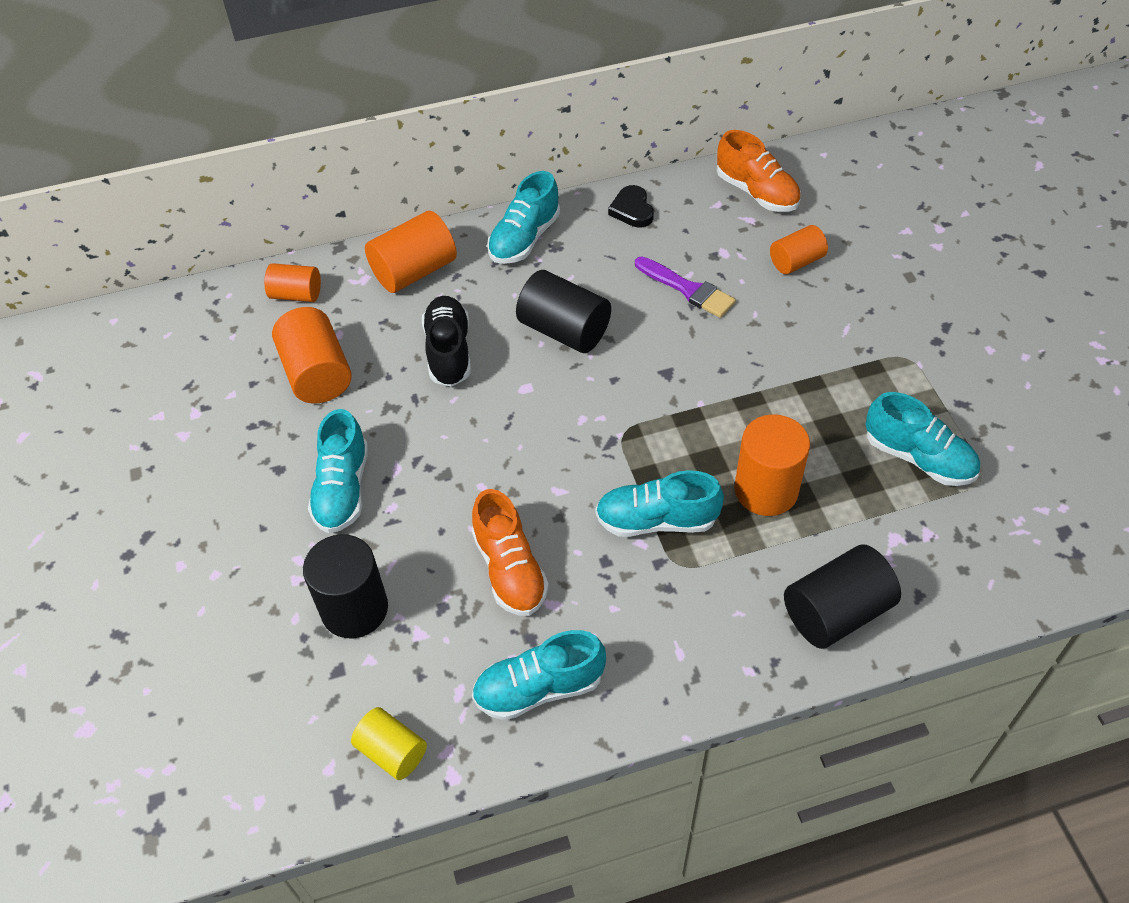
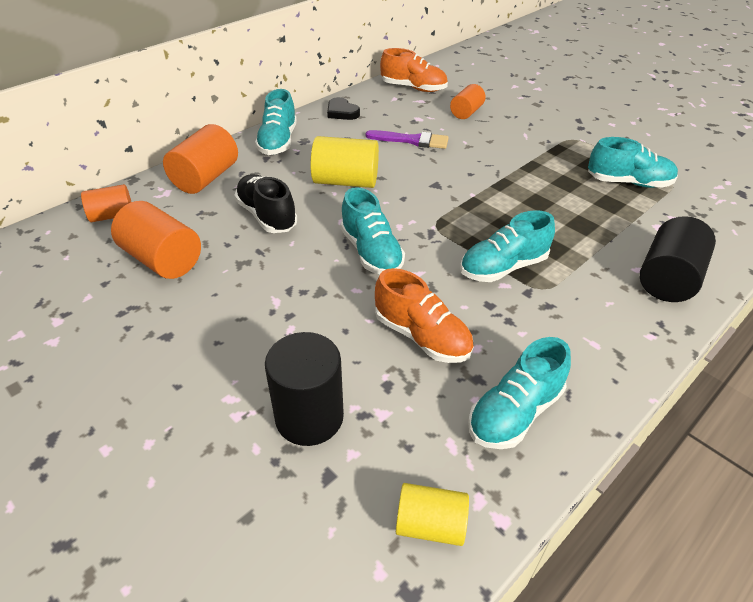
camera: 30 degrees left, 10 degrees down
turquoise shoe [308,409,368,533] -> turquoise shoe moved to [341,187,405,274]
black cylinder [516,270,611,353] -> yellow cylinder [310,136,379,188]
orange cylinder [735,414,810,516] -> none

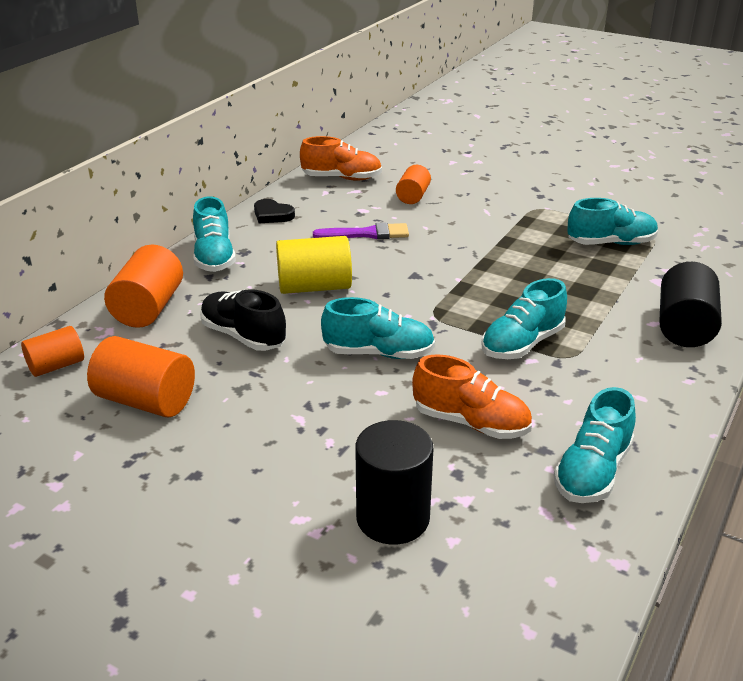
camera: 15 degrees left, 10 degrees down
turquoise shoe [341,187,405,274] -> turquoise shoe turned 45 degrees counterclockwise [321,297,435,359]
yellow cylinder [396,483,469,546] -> none

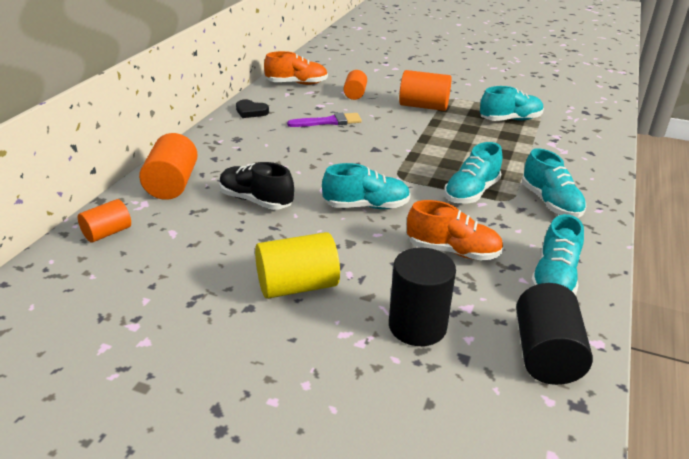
camera: 10 degrees left, 0 degrees up
orange cylinder [87,336,195,417] -> orange cylinder moved to [399,70,452,111]
turquoise shoe [193,197,236,272] -> turquoise shoe moved to [522,148,587,218]
yellow cylinder [276,236,352,294] -> yellow cylinder moved to [255,232,340,299]
black cylinder [659,262,722,347] -> black cylinder moved to [516,283,593,385]

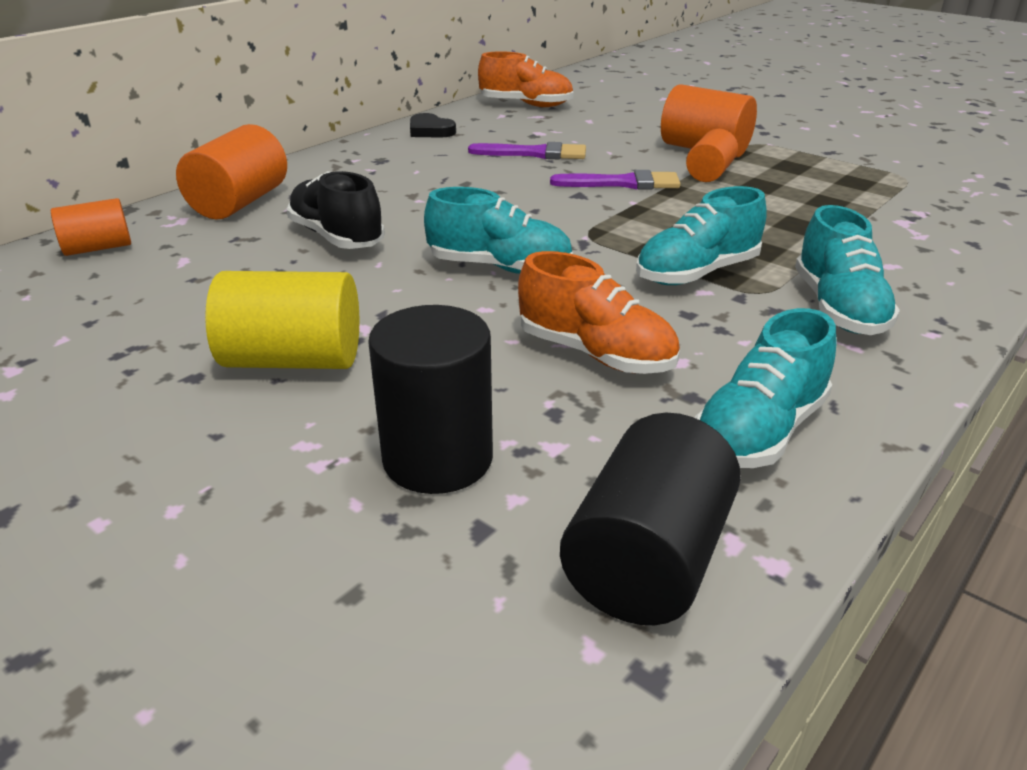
camera: 20 degrees right, 0 degrees up
orange cylinder [343,70,367,100] -> orange cylinder moved to [686,129,738,182]
turquoise shoe [480,86,544,121] -> none
none -> purple brush [550,170,680,190]

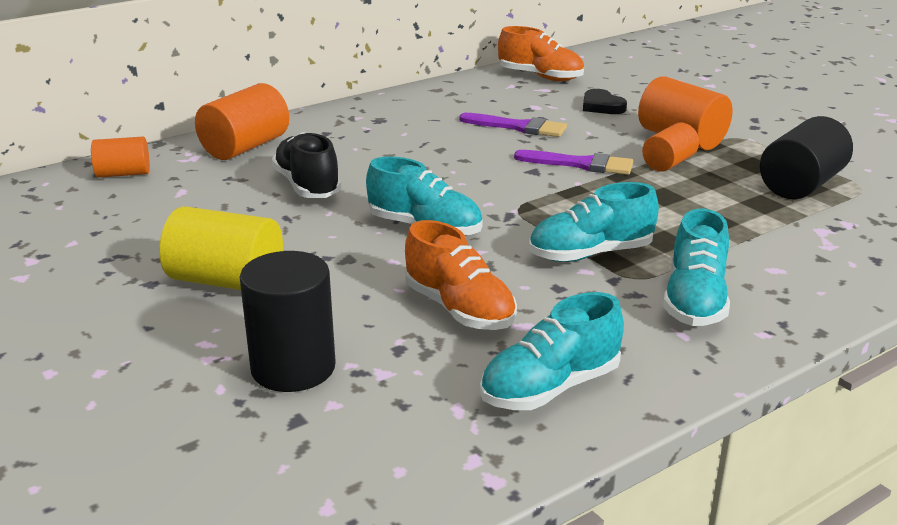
camera: 15 degrees right, 5 degrees down
black heart [410,113,456,138] -> black heart moved to [583,89,627,114]
black cylinder [560,413,741,625] -> black cylinder moved to [760,116,853,199]

